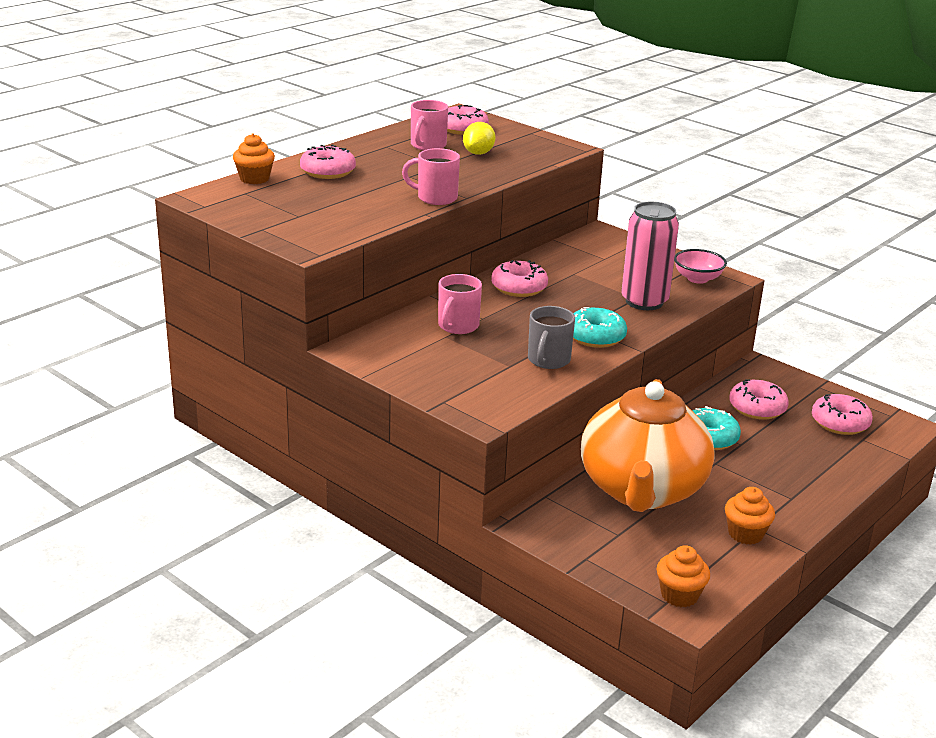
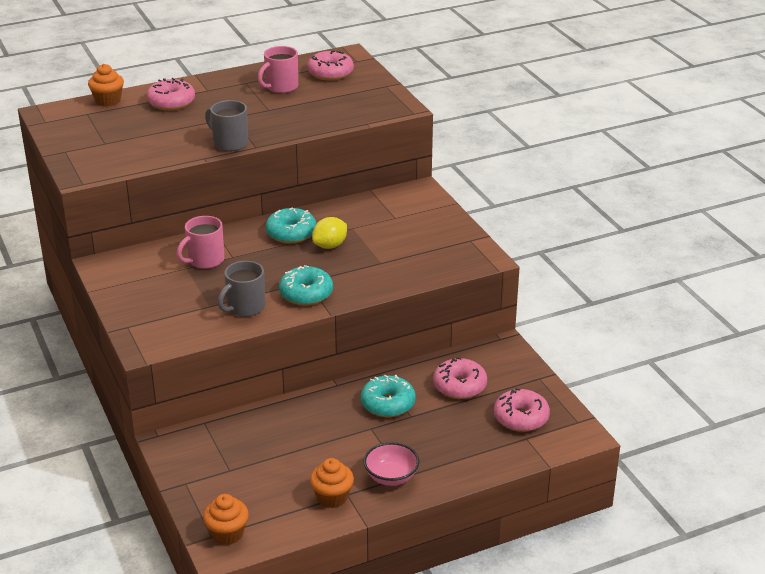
camera: 25 degrees right, 5 degrees up
pink mug [402,148,460,205] -> grey mug [205,100,248,151]
yellow lemon [463,122,495,155] -> yellow lemon moved to [312,217,347,249]
pink donut [491,260,548,297] -> turquoise donut [266,208,316,243]
orange teapot [581,379,715,512] -> none
pink can [621,202,679,310] -> none
pink bowl [674,249,727,284] -> pink bowl moved to [364,442,419,486]

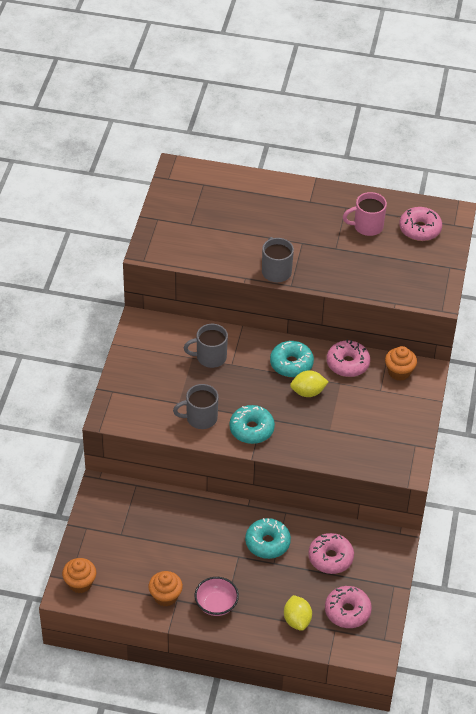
camera: 35 degrees right, 15 degrees up
orange cupcake [88,64,124,106] -> orange cupcake moved to [385,346,417,381]
pink donut [146,78,195,110] -> pink donut moved to [327,340,370,377]
pink mug [177,216,224,269] -> grey mug [184,324,228,368]
none -> yellow lemon [284,595,312,631]

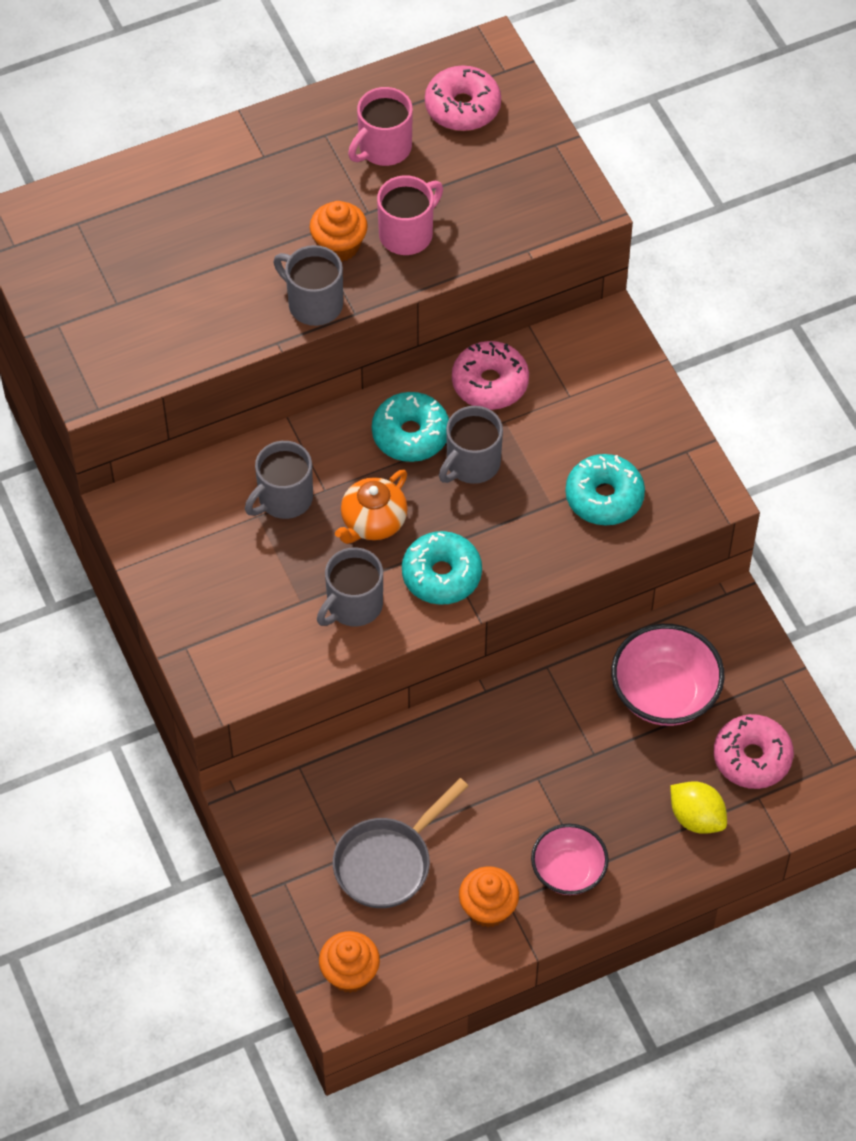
camera: 35 degrees left, 10 degrees up
turquoise donut [245,518,291,559] -> turquoise donut moved to [565,454,645,525]
yellow lemon [290,370,328,397] -> grey mug [439,406,503,484]
pink donut [308,533,354,574] -> pink bowl [611,624,724,726]
orange cupcake [385,346,417,381] -> orange cupcake moved to [310,201,368,262]
none -> grey pan [333,778,468,908]
none -> orange teapot [335,469,408,544]
none -> pink mug [377,176,443,255]

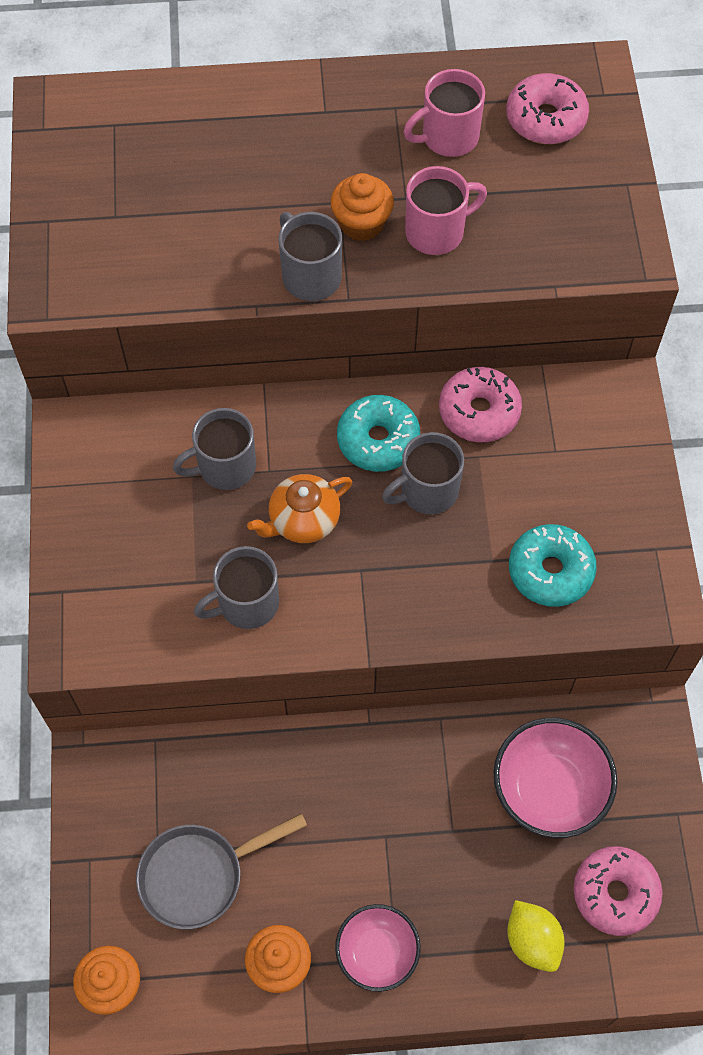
camera: 20 degrees right, 5 degrees up
turquoise donut [402,531,482,605] -> none

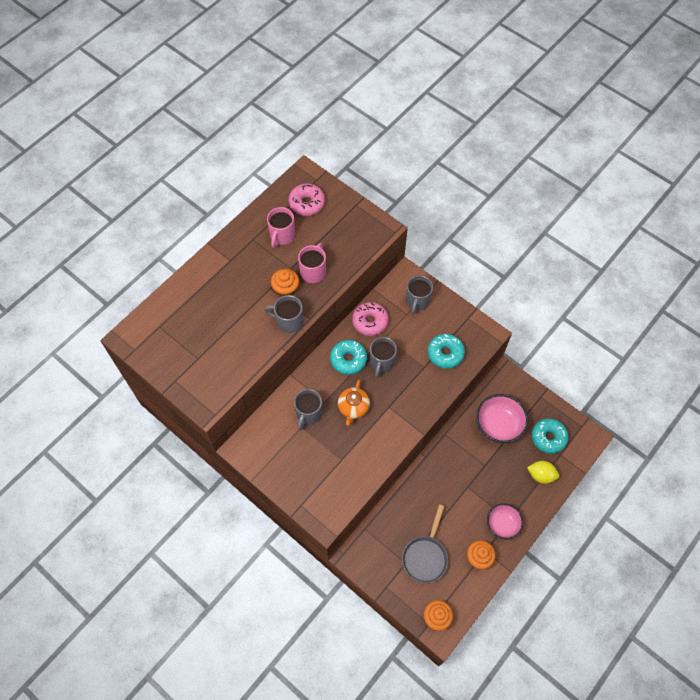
camera: 45 degrees left, 0 degrees up
grey mug [194,546,279,629] -> grey mug moved to [406,275,433,315]
pink donut [573,846,663,936] -> turquoise donut [532,418,569,454]

